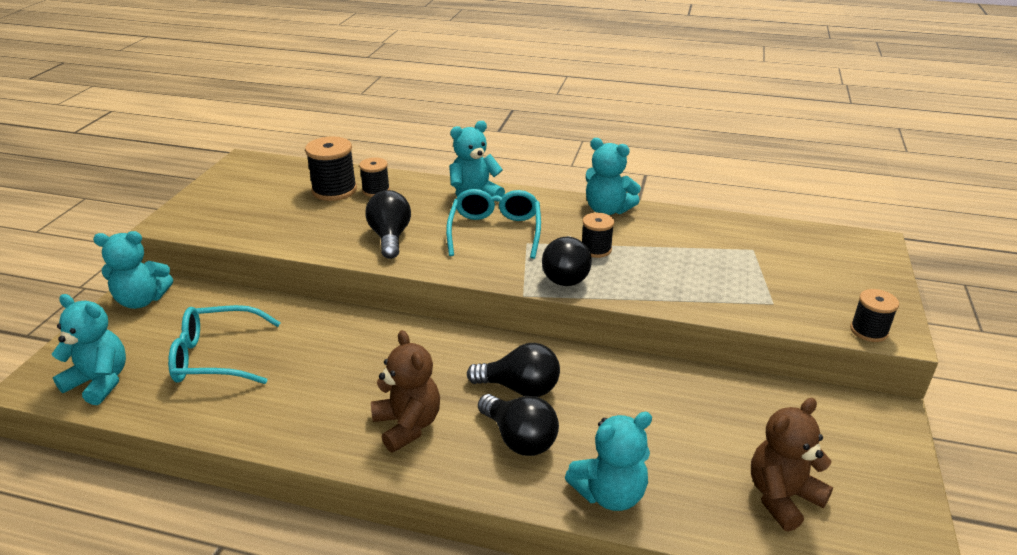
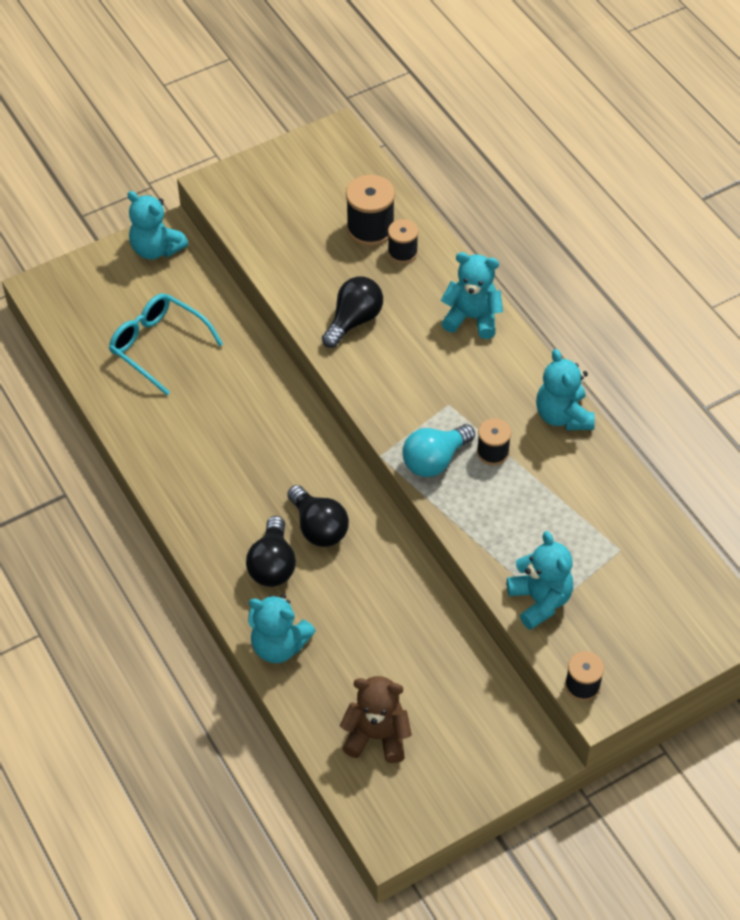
camera: 45 degrees right, 20 degrees up
turquoise teddy bear [52,294,126,405] -> turquoise teddy bear moved to [507,531,573,630]
brown teddy bear [371,330,440,453] -> none
turquoise glasses [446,189,541,259] -> none
black light bulb [542,236,592,286] -> turquoise light bulb [403,424,475,477]

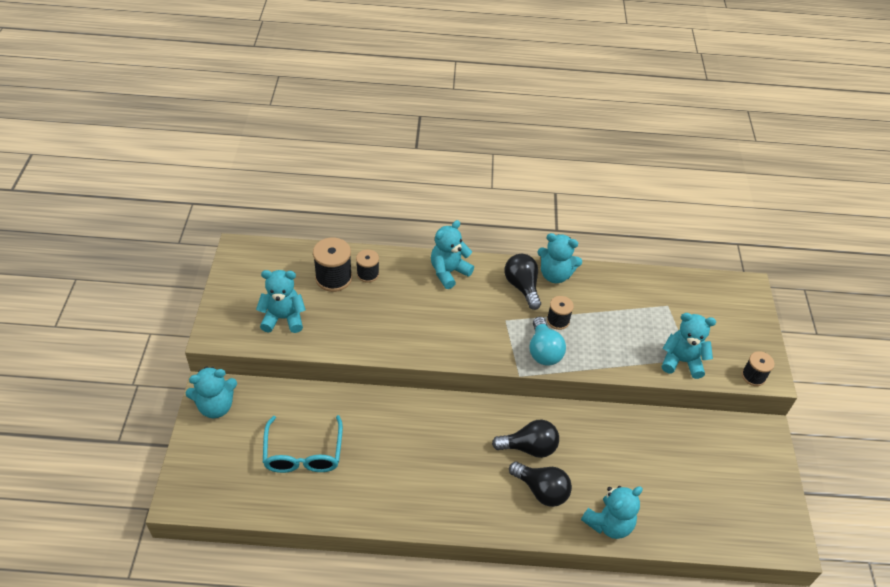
camera: 60 degrees left, 5 degrees down
turquoise glasses [109,293,223,395] -> turquoise glasses turned 75 degrees counterclockwise [263,415,343,473]
black light bulb [322,277,383,348] -> black light bulb moved to [504,254,541,310]
brown teddy bear [340,676,412,763] -> none
none -> turquoise teddy bear [256,270,306,333]

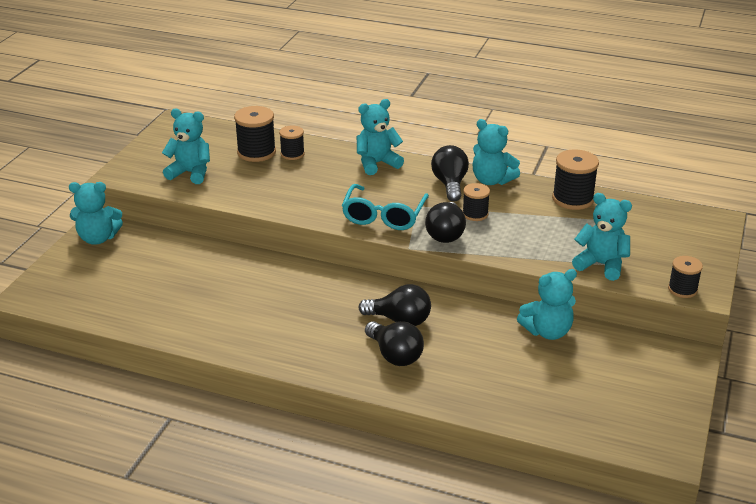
camera: 20 degrees right, 15 degrees down
turquoise glasses [263,415,343,473] -> turquoise glasses moved to [342,184,429,230]
turquoise light bulb [530,317,566,366] -> black light bulb [425,202,466,243]
turquoise teddy bear [581,486,643,539] -> turquoise teddy bear moved to [517,269,577,340]
none -> black spool [552,149,599,210]

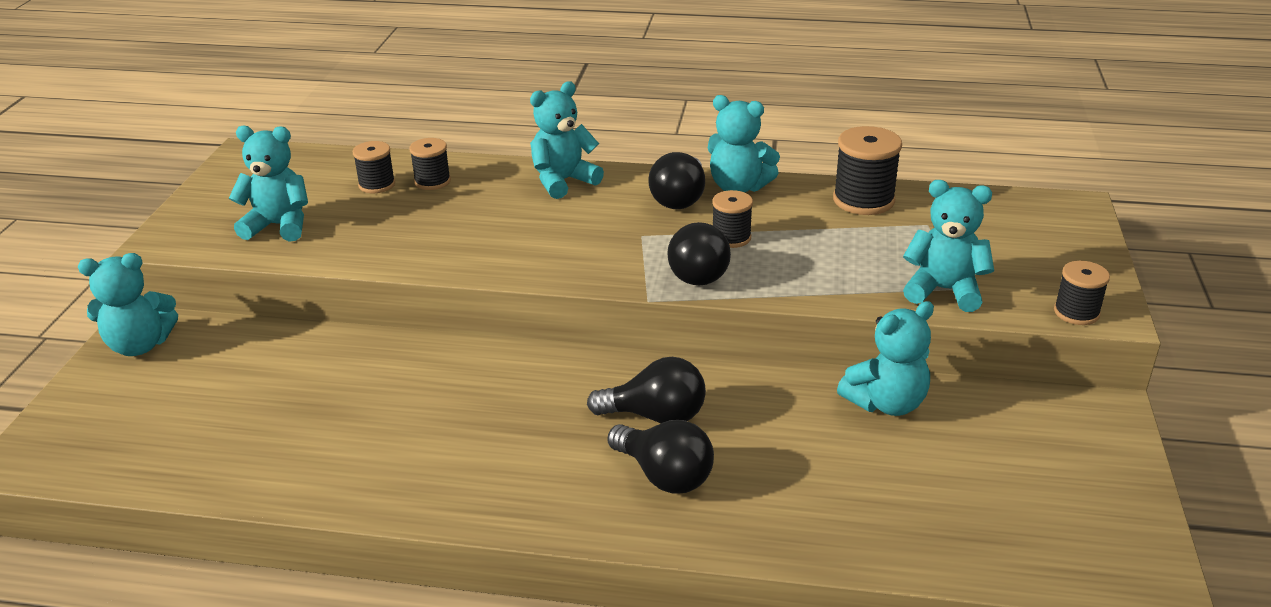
camera: 10 degrees left, 0 degrees up
black spool [234,106,276,162] -> black spool [353,141,395,193], size x0.62
turquoise glasses [342,184,429,230] -> none
black light bulb [431,145,469,202] -> black light bulb turned 150 degrees counterclockwise [648,152,705,209]

